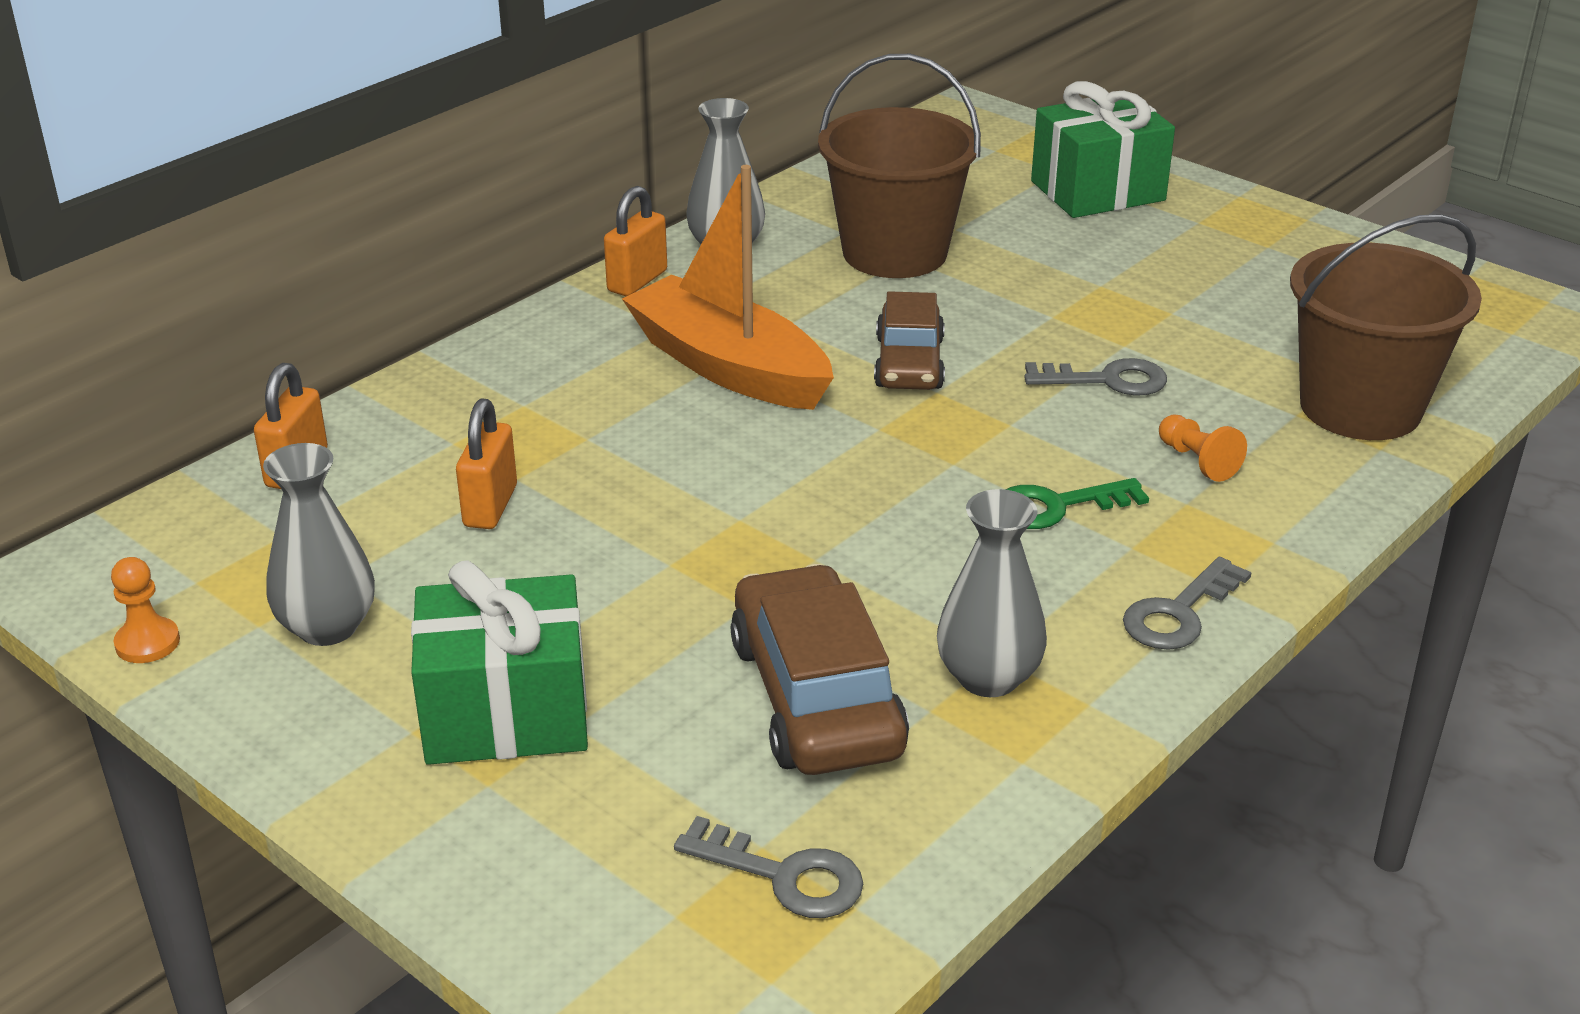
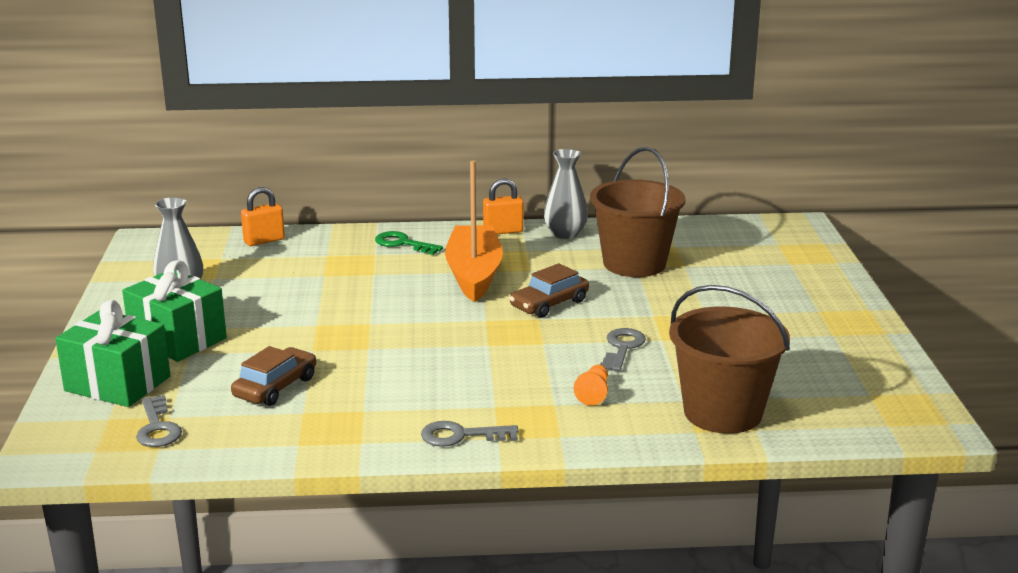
camera: 45 degrees right, 10 degrees down
orange pawn [111,557,180,663] -> none
orange padlock [456,398,517,529] -> none
brown car [731,564,909,775] -> brown car [231,346,316,406], size x0.66
grey vase [937,489,1047,697] -> none
green key [1005,478,1149,529] -> green key moved to [375,231,443,255]
grey key [1024,358,1167,396] -> grey key turned 120 degrees counterclockwise [600,328,646,371]
green gift [1031,81,1175,218] -> green gift moved to [55,300,171,407]

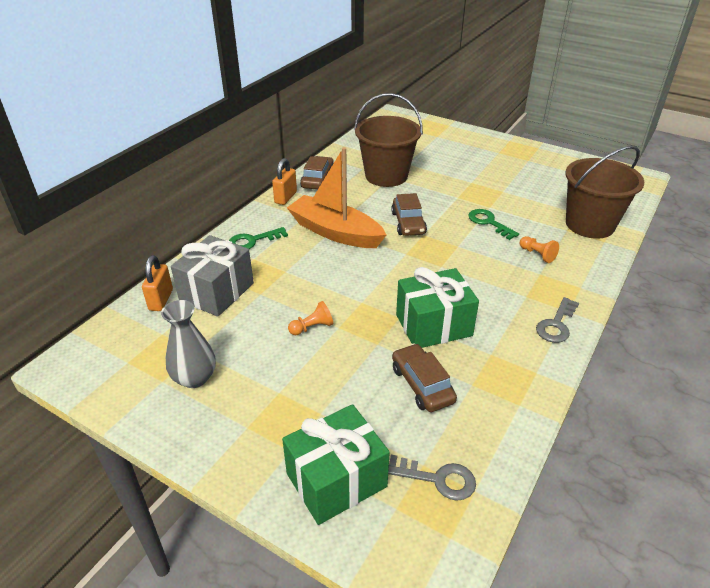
camera: 55 degrees left, 15 degrees up
green gift [122,260,227,362] -> green gift moved to [396,267,479,348]
grey vase [543,149,588,239] -> brown car [300,156,334,190]
grey key [600,328,646,371] -> green key [468,209,519,240]
none -> grey gift [171,235,254,317]
none -> orange pawn [288,301,333,335]

